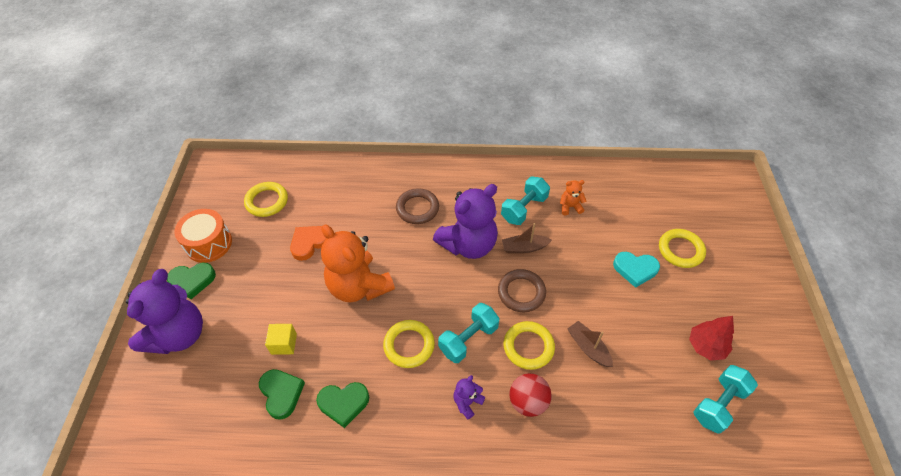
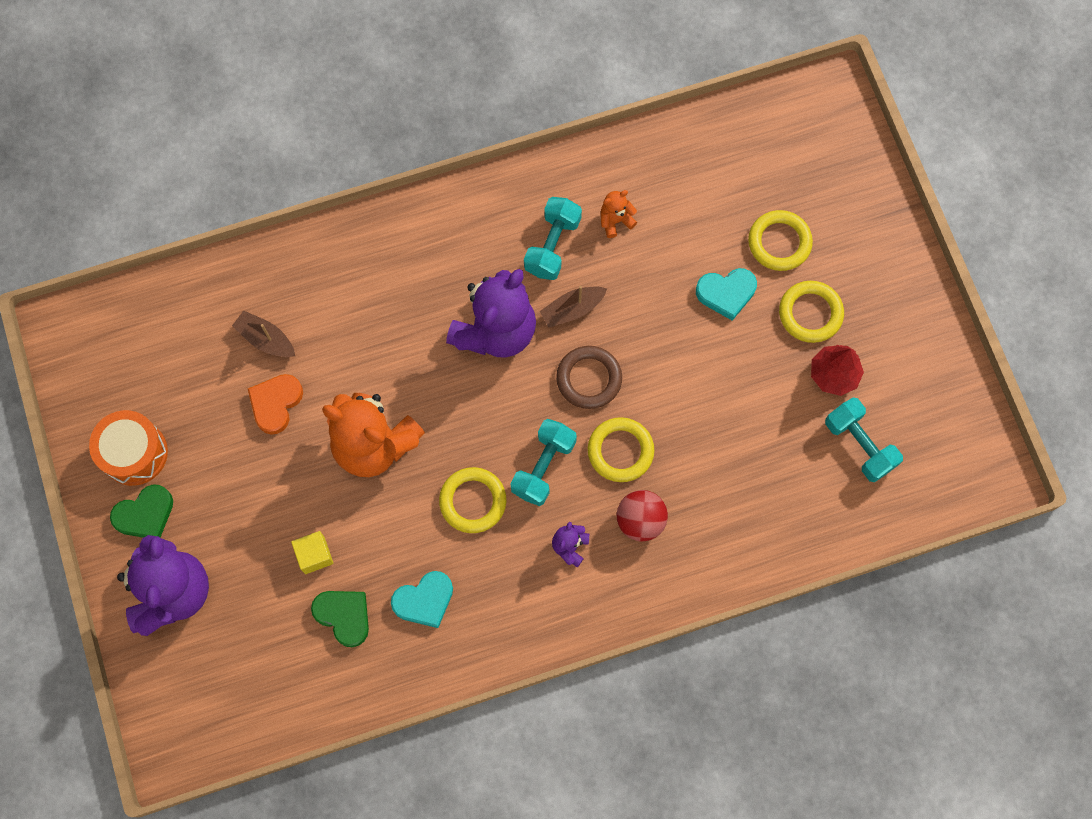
camera: 20 degrees left, 20 degrees up
yellow ring [244,182,288,217] -> yellow ring moved to [779,281,844,343]
green heart [316,382,369,428] -> turquoise heart [391,571,453,628]
brown ring [396,188,439,224] -> none
brown boat [567,321,613,367] -> brown boat moved to [232,311,295,357]
turquoise dumbbell [693,365,758,434] -> turquoise dumbbell turned 60 degrees counterclockwise [825,397,903,482]

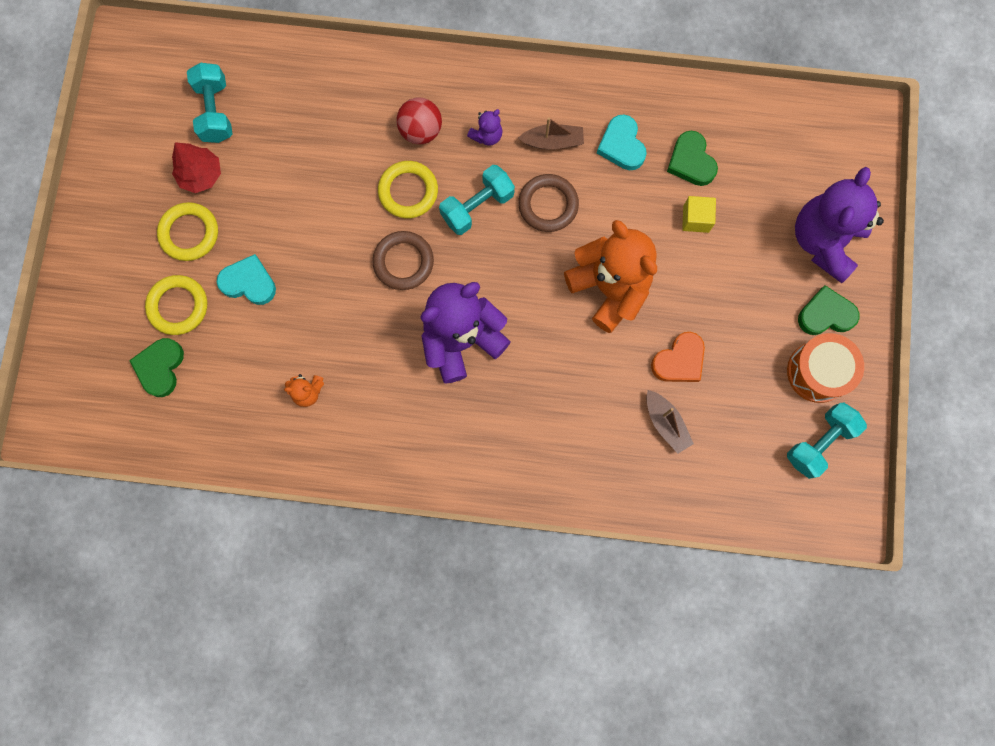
camera: 155 degrees left, 5 degrees up
turquoise heart [391,571,453,628] -> turquoise heart turned 105 degrees counterclockwise [597,114,647,170]
yellow ring [439,467,506,533] -> brown ring [518,174,579,232]
turquoise dumbbell [524,197,582,280] -> turquoise dumbbell moved to [787,402,867,479]
brown boat [540,286,607,328] -> brown boat moved to [518,118,584,149]
none -> green heart [129,338,184,397]

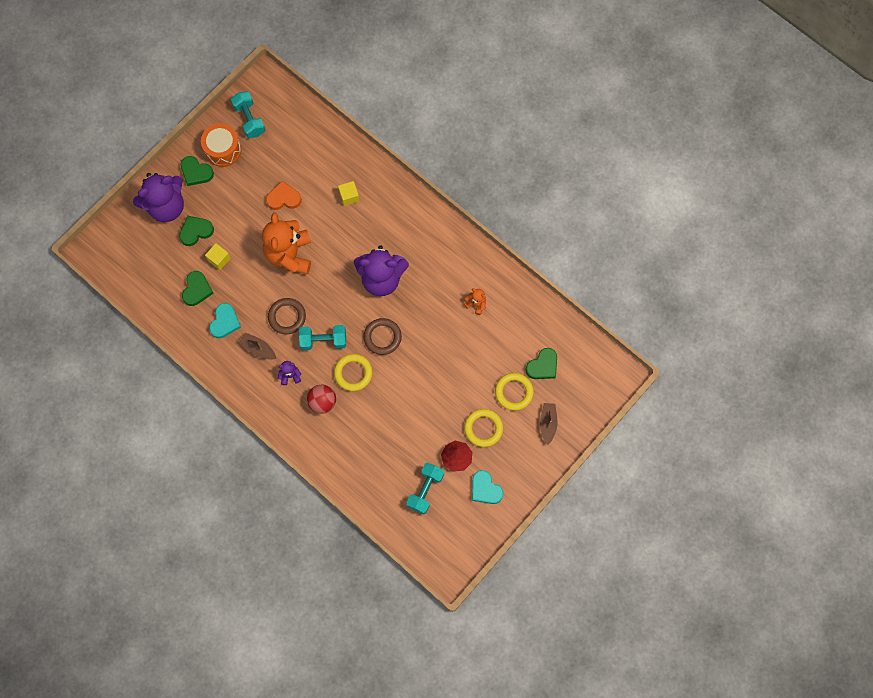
camera: 145 degrees left, 5 degrees down
turquoise heart [217,254,276,305] -> turquoise heart moved to [472,470,504,504]
brown boat [646,390,694,454] -> brown boat moved to [540,403,557,445]
turquoise dumbbell [787,402,867,479] -> turquoise dumbbell turned 75 degrees clockwise [231,91,265,138]
none -> green heart [179,216,214,246]
none -> yellow cube [338,181,359,206]

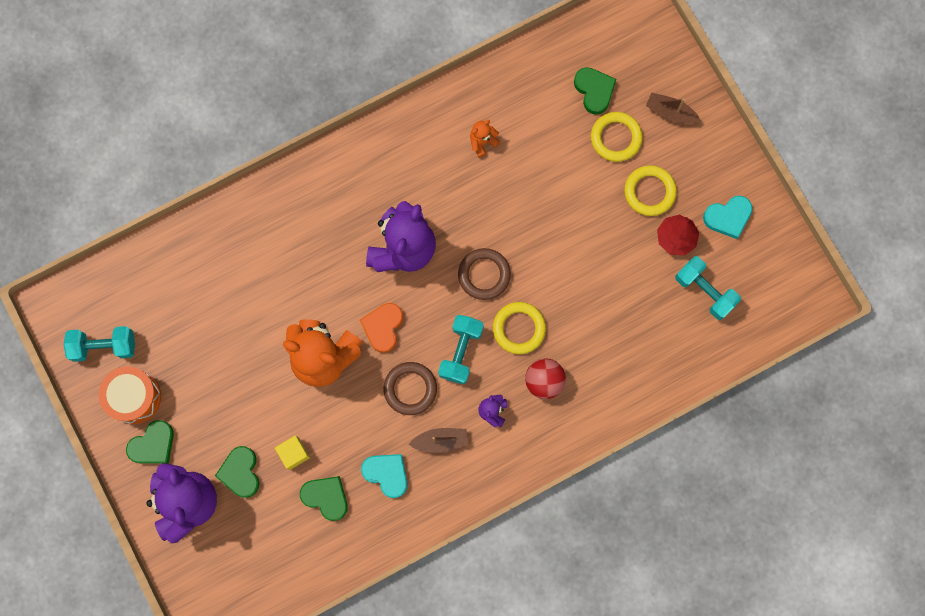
camera: 70 degrees left, 5 degrees up
brown boat [239,332,276,360] -> brown boat turned 150 degrees counterclockwise [409,428,468,453]
orange heart [266,181,302,210] -> orange heart moved to [360,303,403,353]
yellow cube [338,181,359,206] -> none

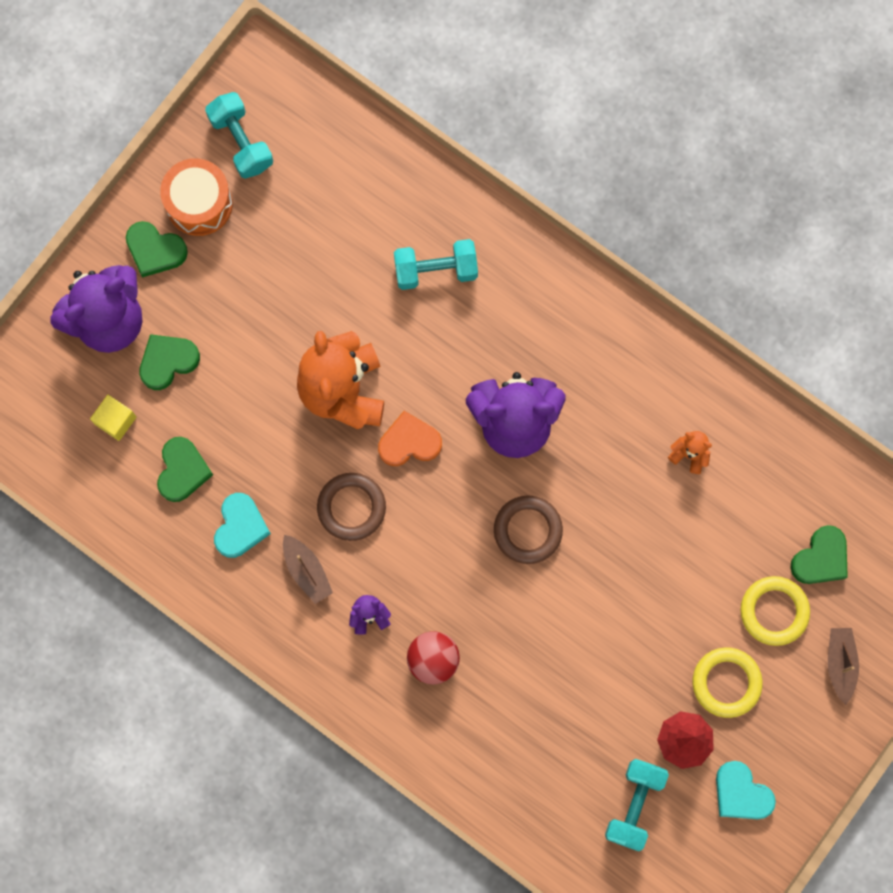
camera: 65 degrees right, 0 degrees up
yellow cube [275,436,310,470] -> yellow cube moved to [90,395,137,441]
turquoise dumbbell [438,315,484,385] -> turquoise dumbbell moved to [394,239,478,290]
yellow ring [493,302,546,354] -> none

